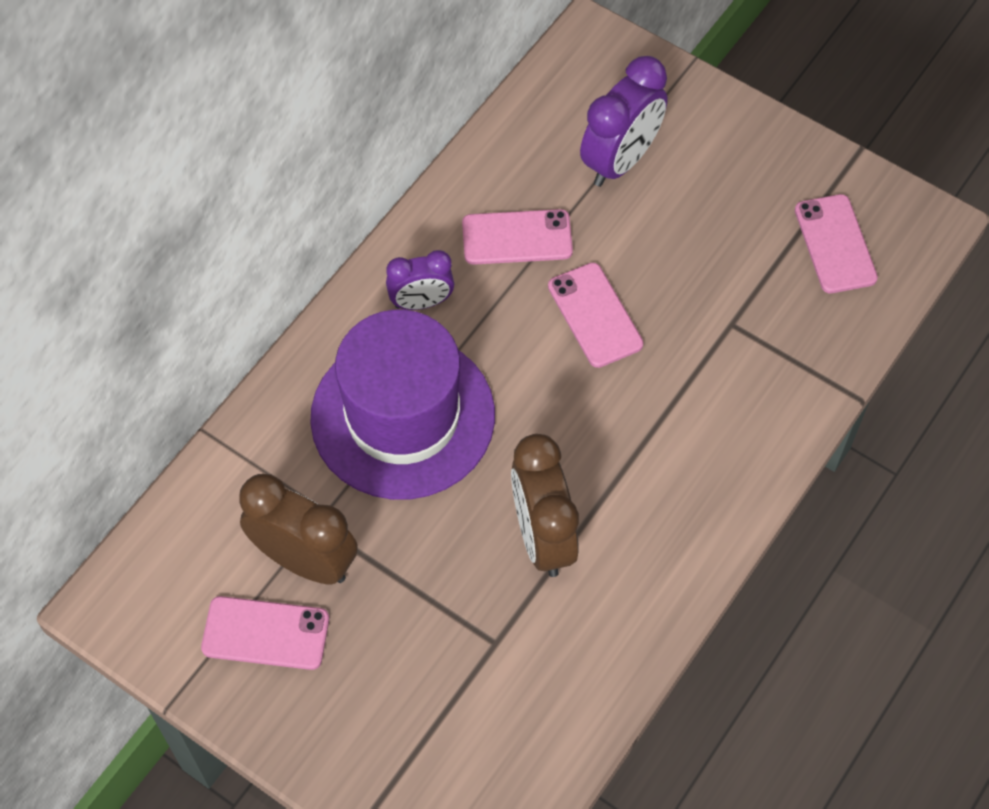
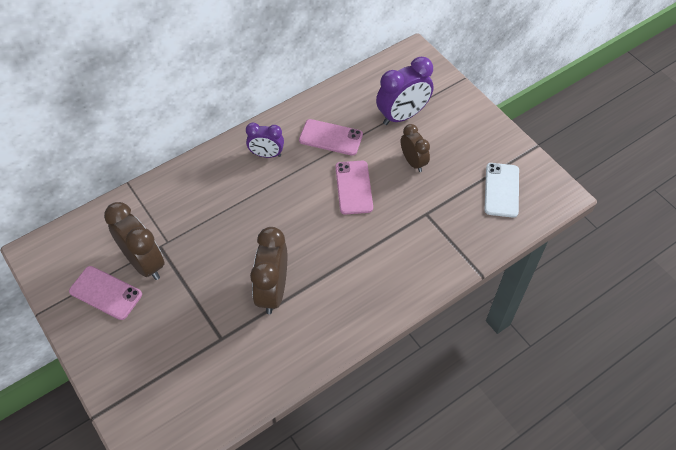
camera: 20 degrees right, 5 degrees down
purple hat [310,310,495,500] -> none
pink phone [795,194,878,293] -> white phone [485,163,519,218]
none -> brown clock [401,124,430,172]

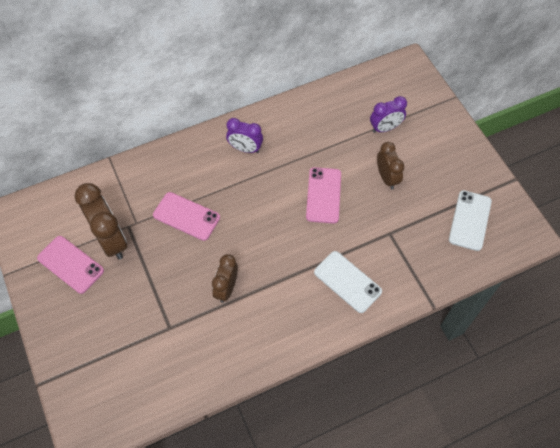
camera: 10 degrees right, 5 degrees up
brown clock [250,227,287,314] -> brown clock [212,254,238,303], size x0.62
pink phone [299,119,363,156] -> pink phone moved to [153,192,220,241]
purple clock [376,57,434,125] -> purple clock [370,96,407,133], size x0.62
none -> white phone [314,251,382,313]

